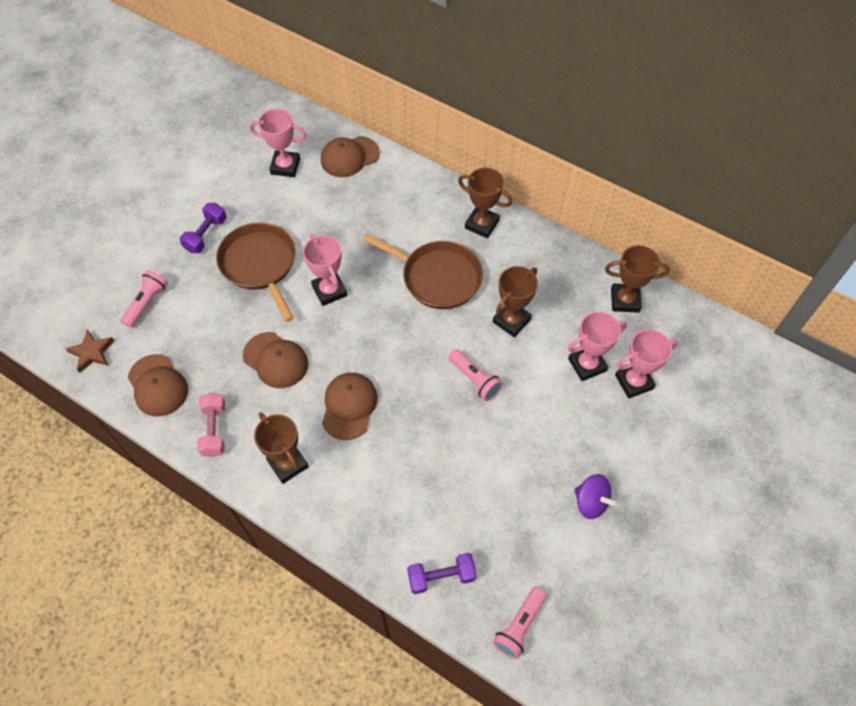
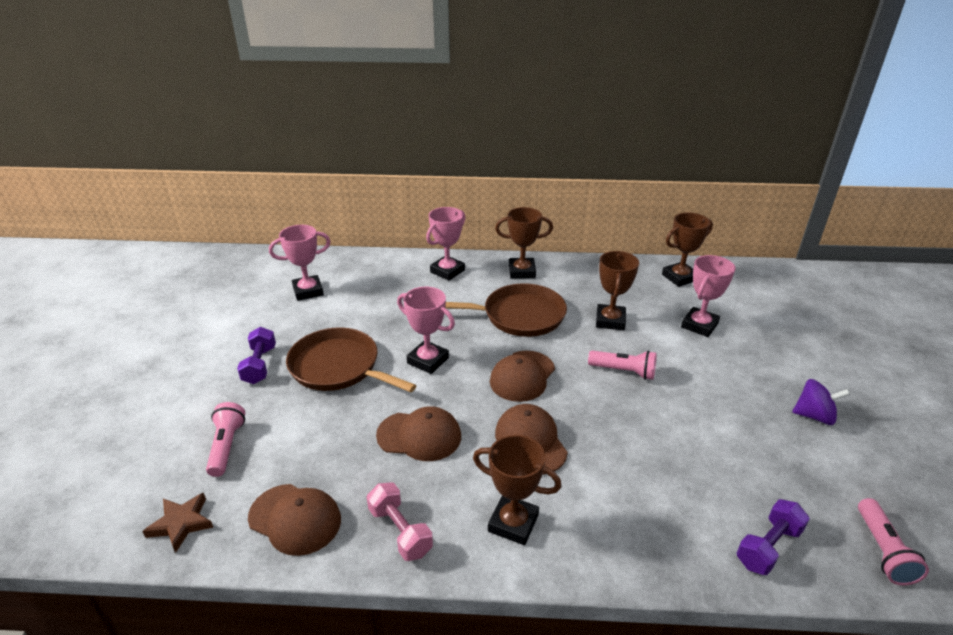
camera: 30 degrees left, 25 degrees down
brown cap [321,136,380,177] -> brown cap moved to [490,351,555,402]
pink trophy [615,329,678,398] -> pink trophy moved to [426,207,465,281]

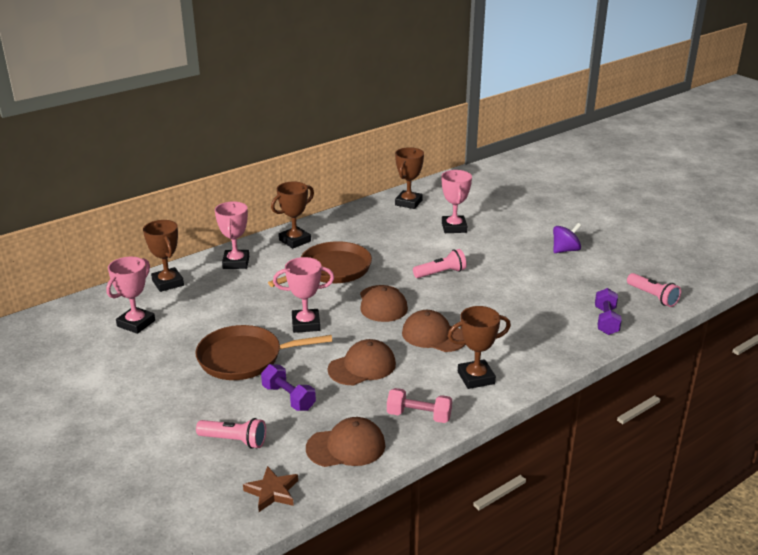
camera: 40 degrees left, 5 degrees down
pink flashlight [206,402,245,477] -> pink flashlight turned 150 degrees clockwise [196,418,266,449]
purple dumbbell [237,327,276,384] -> purple dumbbell moved to [261,364,316,411]
brown trophy [596,251,639,330] -> brown trophy moved to [143,220,184,292]

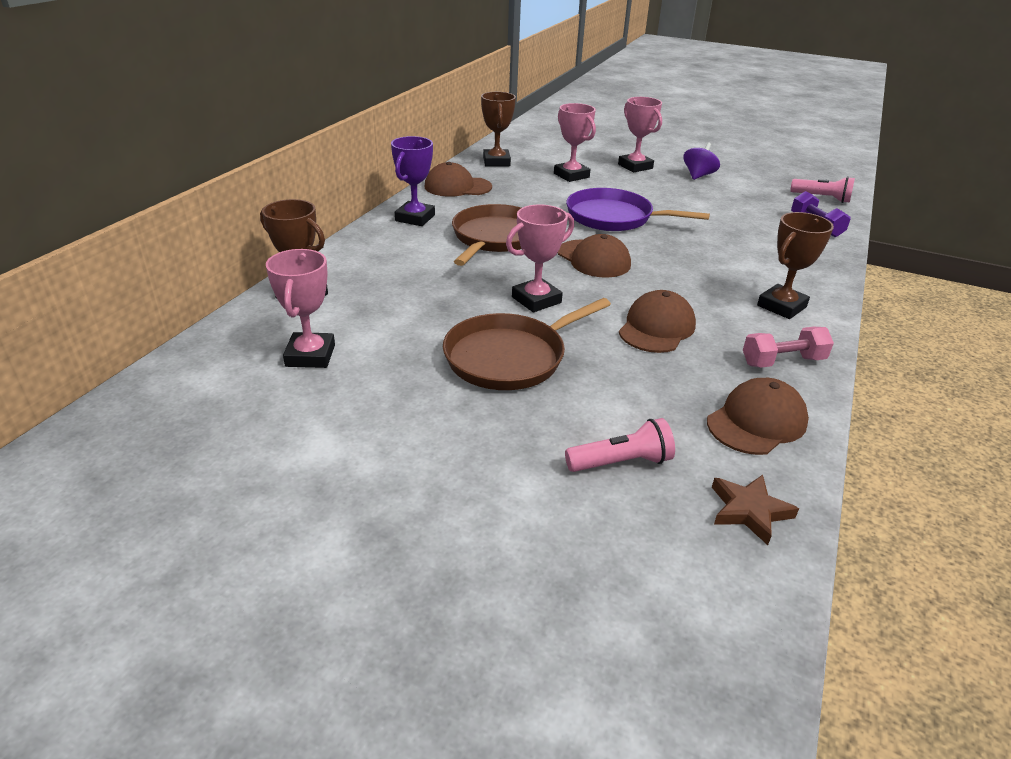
camera: 30 degrees left, 5 degrees up
pink trophy [215,201,249,269] -> pink trophy moved to [618,97,662,173]
purple dumbbell [261,364,316,411] -> none
brown trophy [271,182,314,248] -> purple trophy [391,136,435,226]
brown cap [402,310,466,352] -> brown cap moved to [425,162,492,197]
pink flashlight [413,249,467,278] -> purple pan [566,188,710,231]

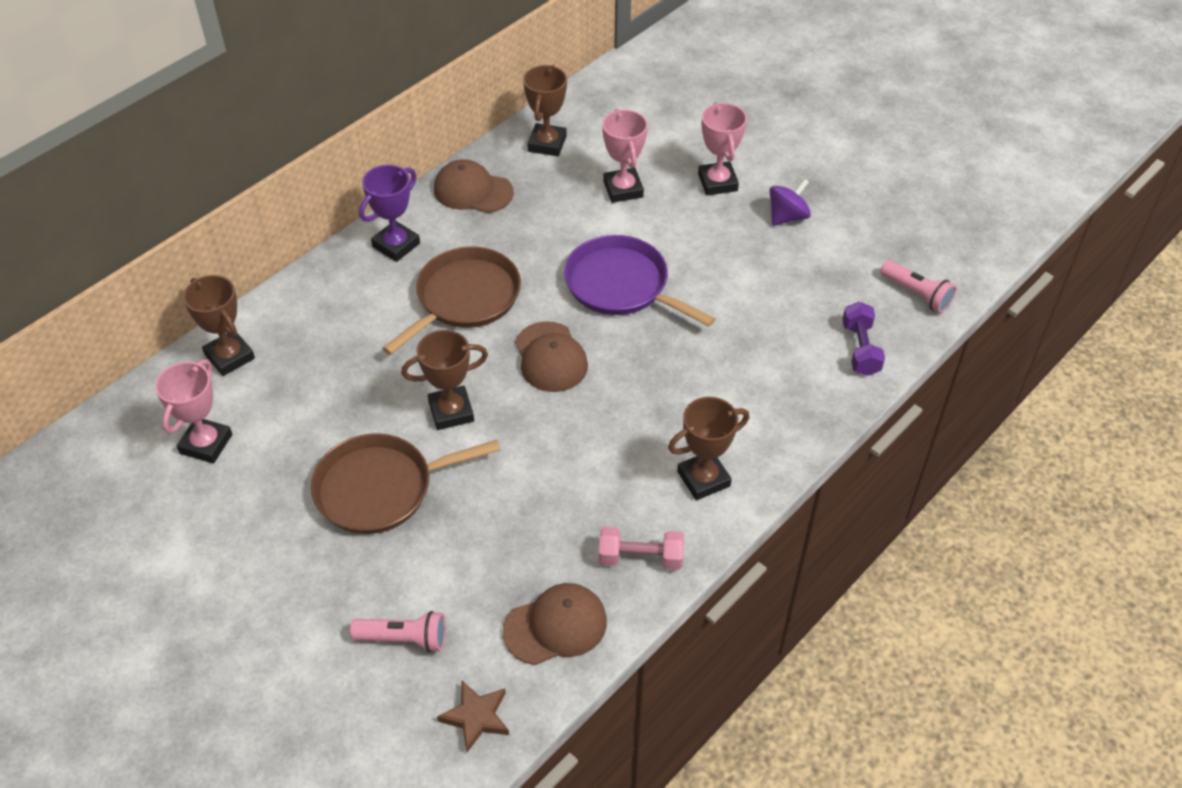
camera: 20 degrees right, 15 degrees up
pink trophy [506,205,574,312] -> brown trophy [401,330,488,430]
brown cap [619,290,696,353] -> none

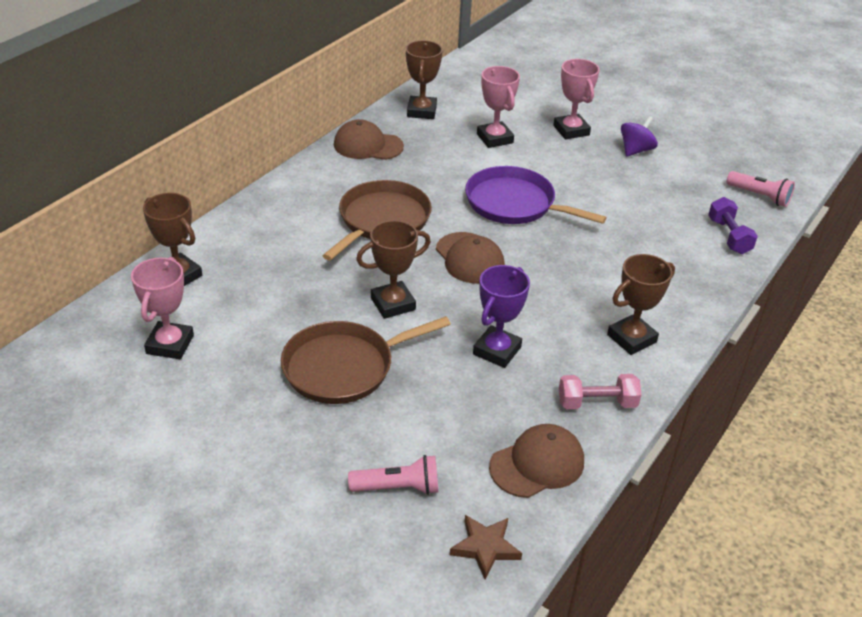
camera: 10 degrees left, 10 degrees down
purple trophy [359,165,420,262] -> purple trophy moved to [473,265,530,368]

